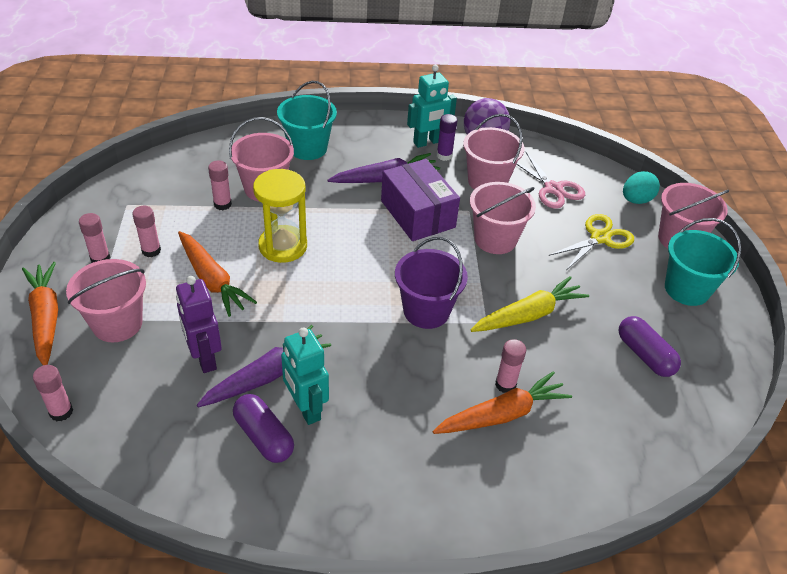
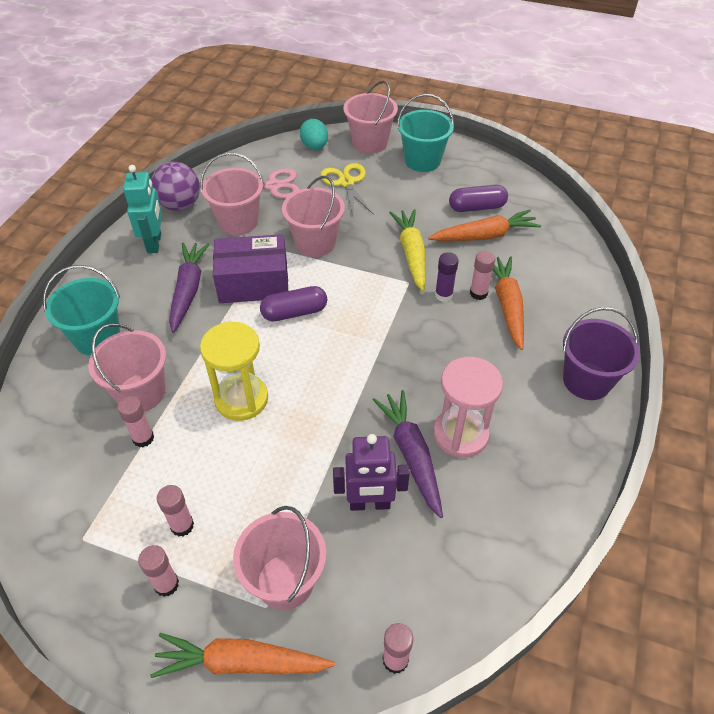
camera: 65 degrees left, 5 degrees up
orange carrot [178,231,257,317] -> orange carrot moved to [428,210,541,241]
purple capsule [233,394,294,463] -> purple capsule moved to [260,286,327,322]
turquoise robot [281,328,329,425] -> pink hourglass [433,357,503,458]
purple bucket [395,237,468,329] -> purple bucket moved to [563,307,640,400]
purple glue stick [437,114,457,161] -> purple glue stick moved to [435,252,459,302]

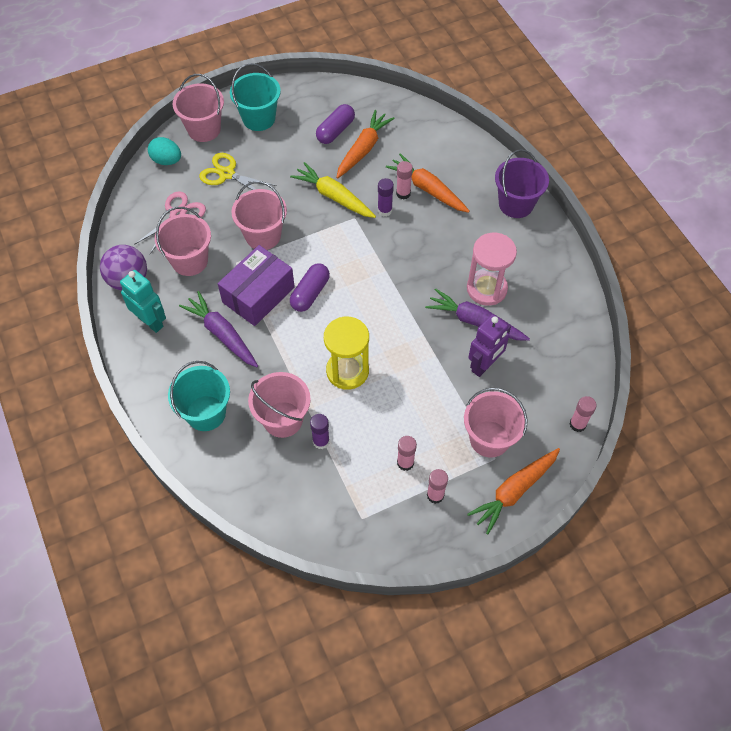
camera: 45 degrees left, 10 degrees up
pink glue stick [117,396,154,447] -> purple glue stick [310,414,330,449]

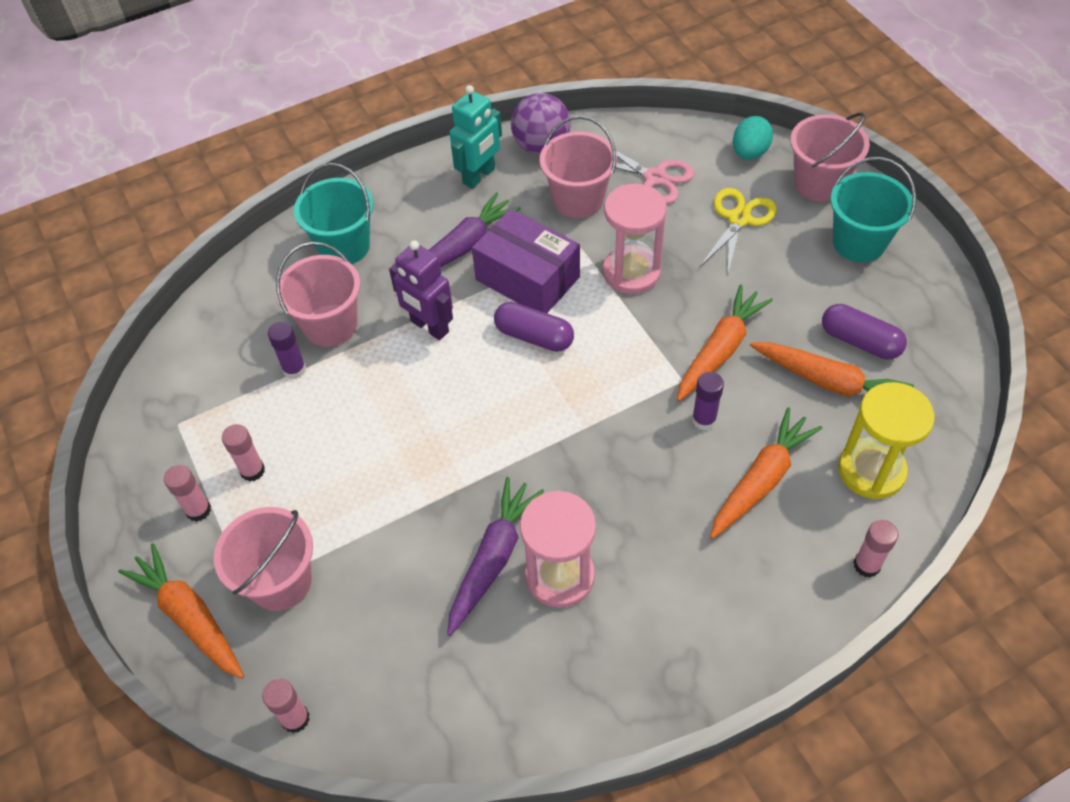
camera: 90 degrees right, 5 degrees down
pink bucket [231,181,287,250] -> pink hourglass [603,184,667,294]
yellow carrot [290,162,376,218] -> orange carrot [677,284,773,401]
yellow hourglass [324,317,369,390] -> yellow hourglass moved to [838,382,935,499]
pink glue stick [396,161,413,199] -> pink glue stick moved to [853,520,898,578]
purple robot [468,314,511,377] -> purple robot moved to [389,240,453,340]
purple bucket [495,149,549,218] -> none

